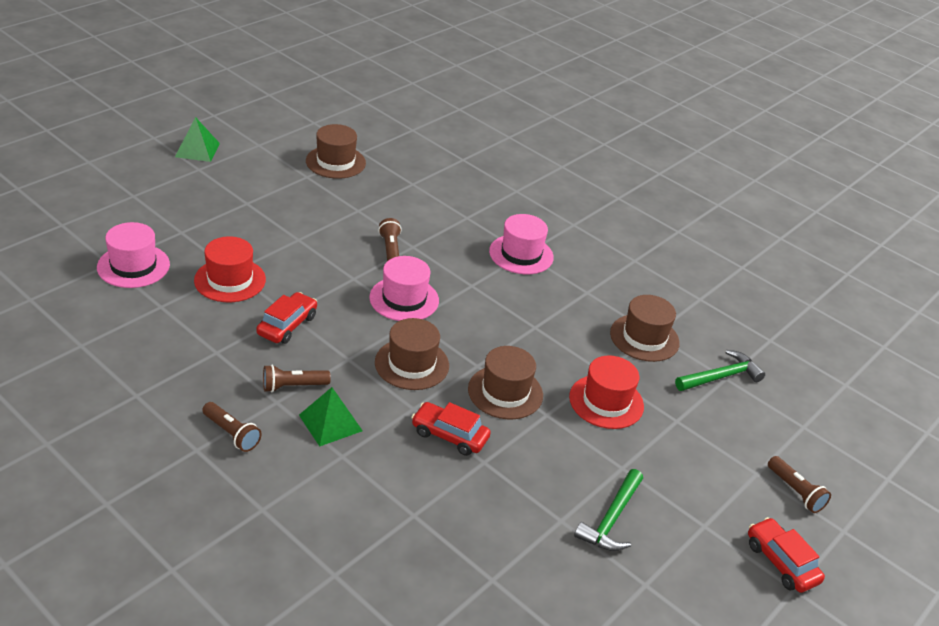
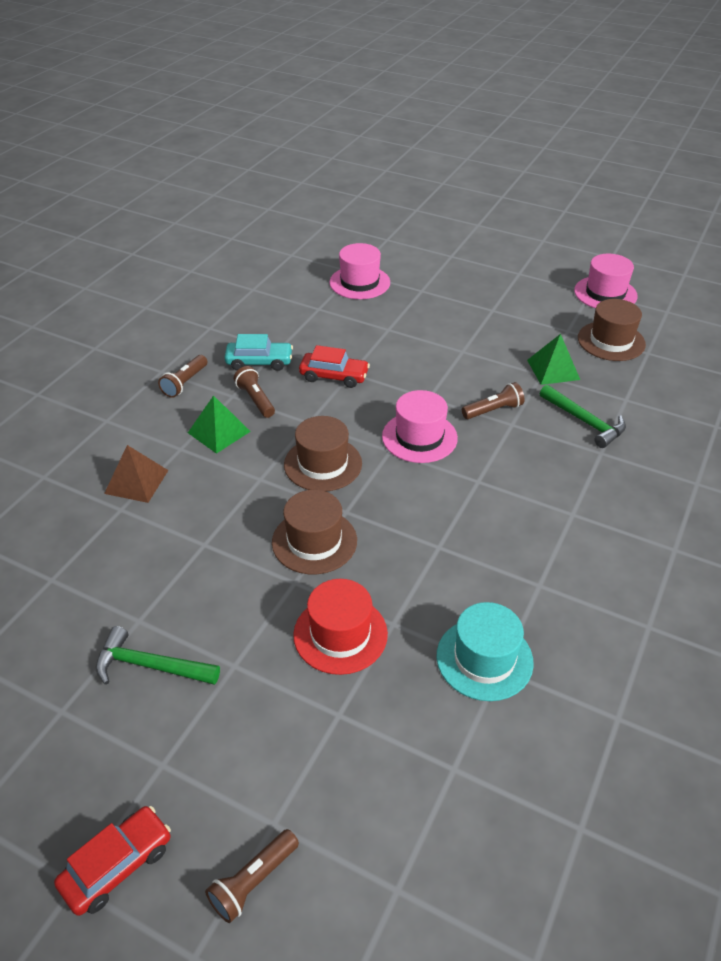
camera: 80 degrees right, 5 degrees up
green pyramid [175,117,220,162] -> green pyramid moved to [527,334,580,385]
red hat [194,236,266,302] -> none
red car [411,402,491,456] -> none
pink hat [489,214,554,274] -> pink hat moved to [574,254,638,308]
brown hat [610,295,680,362] -> turquoise hat [436,602,534,701]
green hammer [675,350,765,391] -> green hammer moved to [540,385,626,448]
none -> brown pyramid [104,445,168,503]
none -> turquoise car [224,334,293,371]

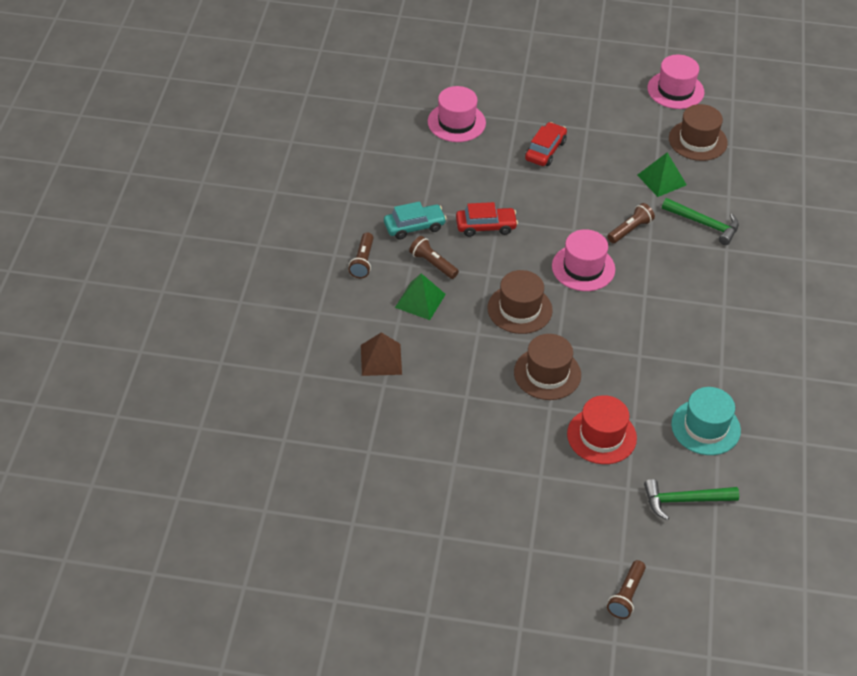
camera: 20 degrees left, 5 degrees up
red car [54,806,171,916] -> red car moved to [525,122,567,166]
green hammer [96,626,220,685] -> green hammer moved to [644,479,739,520]

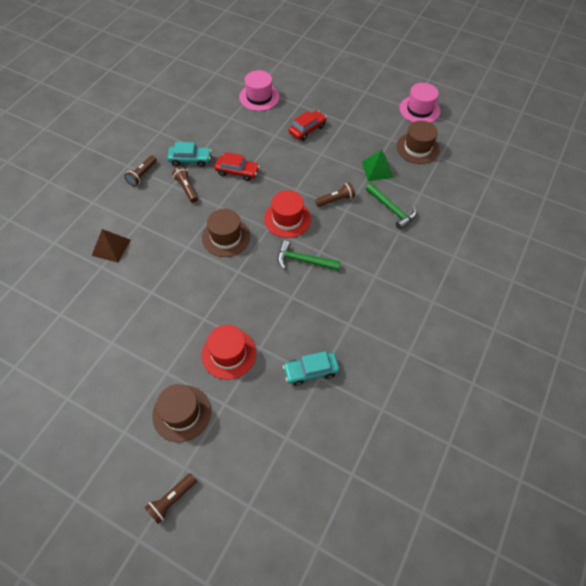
camera: 20 degrees right, 10 degrees up
green pyramid [395,273,446,320] -> none
brown hat [514,334,581,400] -> brown hat moved to [152,384,211,442]
pink hat [552,229,615,291] -> red hat [264,190,311,238]
green hammer [644,479,739,520] -> green hammer moved to [277,240,341,271]
turquoise hat [671,387,741,455] -> turquoise car [283,351,339,386]

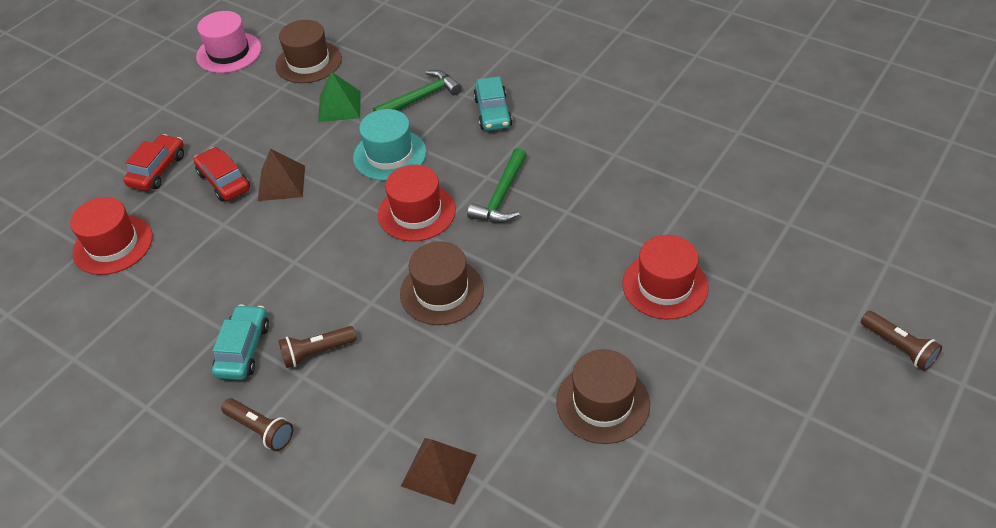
camera: 80 degrees left, 10 degrees down
brown hat [152,384,211,442] -> brown hat moved to [556,349,650,444]
red car [214,152,260,181] -> red car moved to [123,134,184,191]
pink hat [239,70,279,111] -> red hat [70,197,153,275]
turquoise car [283,351,339,386] -> turquoise car moved to [473,76,512,131]
brown flashlight [315,183,355,207] -> turquoise hat [353,109,427,181]
none -> brown pyramid [258,148,305,201]

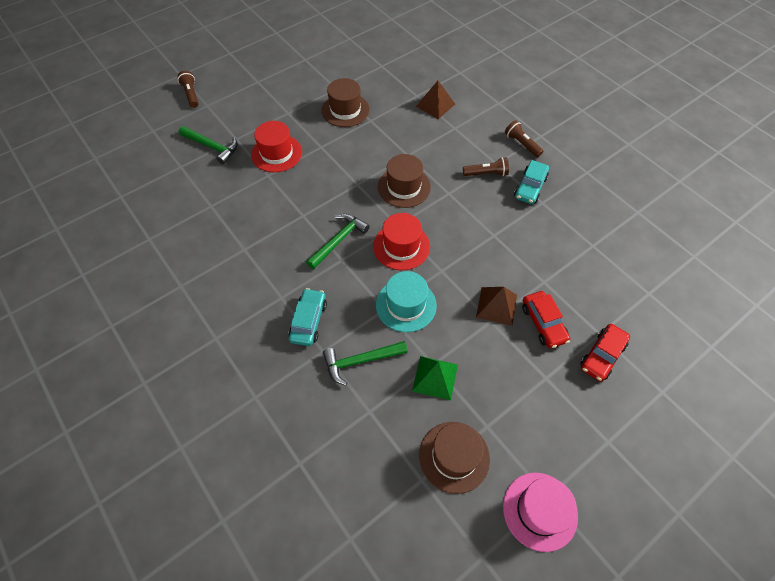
camera: 165 degrees left, 10 degrees up
red hat [70,197,153,275] -> none
none -> green hammer [179,126,238,164]

